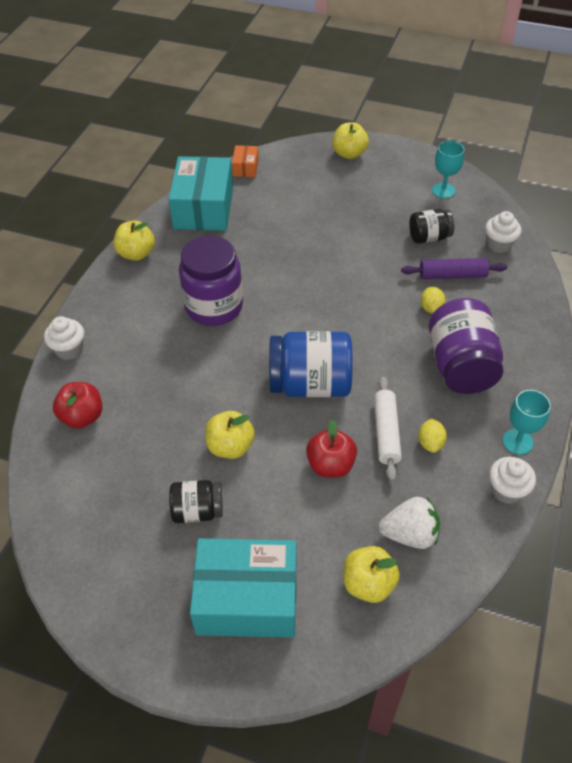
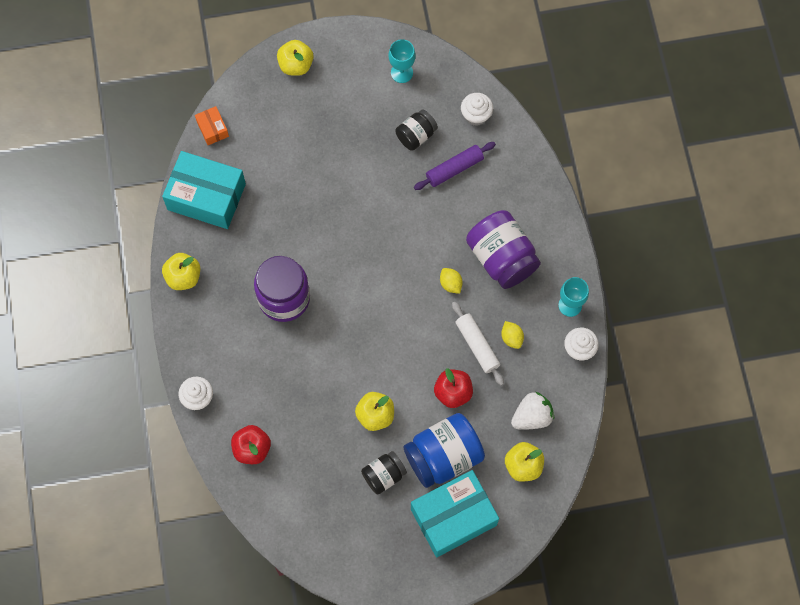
camera: 30 degrees left, 20 degrees up
turquoise box [168,156,233,231] -> turquoise box turned 45 degrees counterclockwise [162,151,246,229]
blue jar [269,331,353,397] -> blue jar moved to [403,413,485,488]
yellow lemon [421,287,446,314] -> yellow lemon moved to [440,268,463,294]

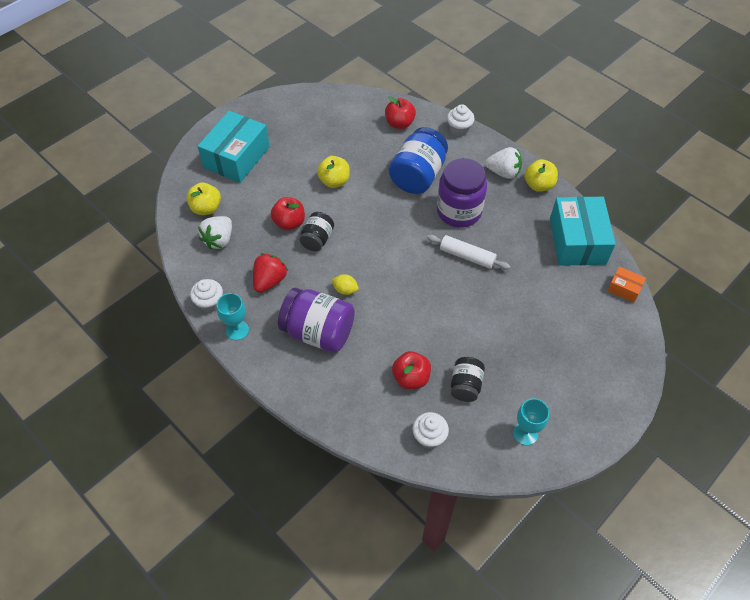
camera: 145 degrees right, 15 degrees down
turquoise box [162,151,246,229] -> turquoise box turned 75 degrees counterclockwise [550,197,616,266]
yellow apple [277,40,314,76] -> none
black jar [361,451,407,494] -> black jar moved to [300,212,334,251]
blue jar [403,413,485,488] -> blue jar moved to [389,127,448,194]
purple rolling pin [414,142,496,190] -> red apple [392,351,431,389]
white rolling pin [452,302,504,386] -> white rolling pin moved to [427,235,510,270]
yellow lemon [501,321,524,349] -> red strawberry [253,253,288,293]
none -> white strawberry [485,147,522,179]

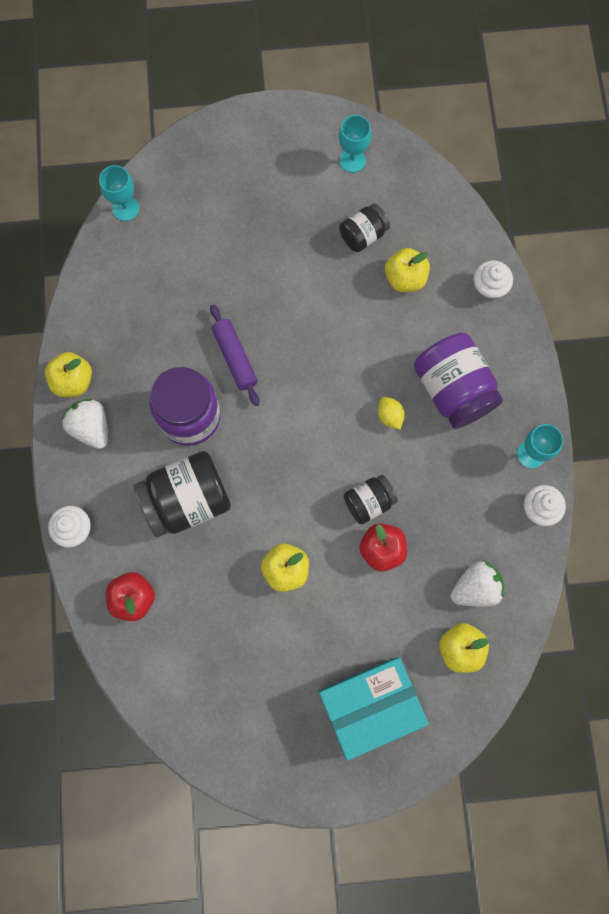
camera: 140 degrees left, 20 degrees up
red strawberry [253,253,288,293] -> none
blue jar [389,127,448,194] -> black jar [134,451,231,537]
red apple [392,351,431,389] -> yellow apple [385,248,430,292]
white cupcake [413,412,449,449] -> white cupcake moved to [474,260,513,301]
white rolling pin [427,235,510,270] -> purple rolling pin [210,304,259,406]
turquoise box [550,197,616,266] -> none
orange box [607,266,646,303] -> turquoise goblet [99,165,139,221]

